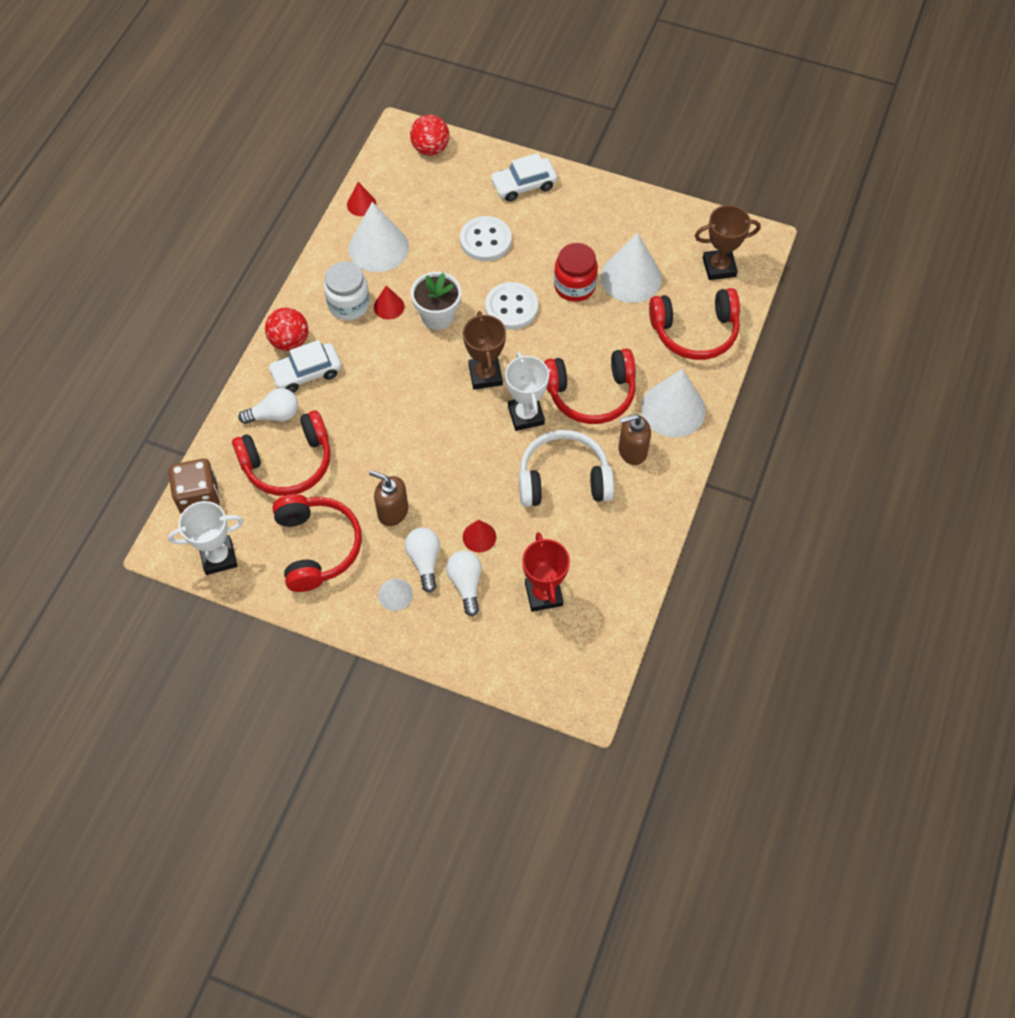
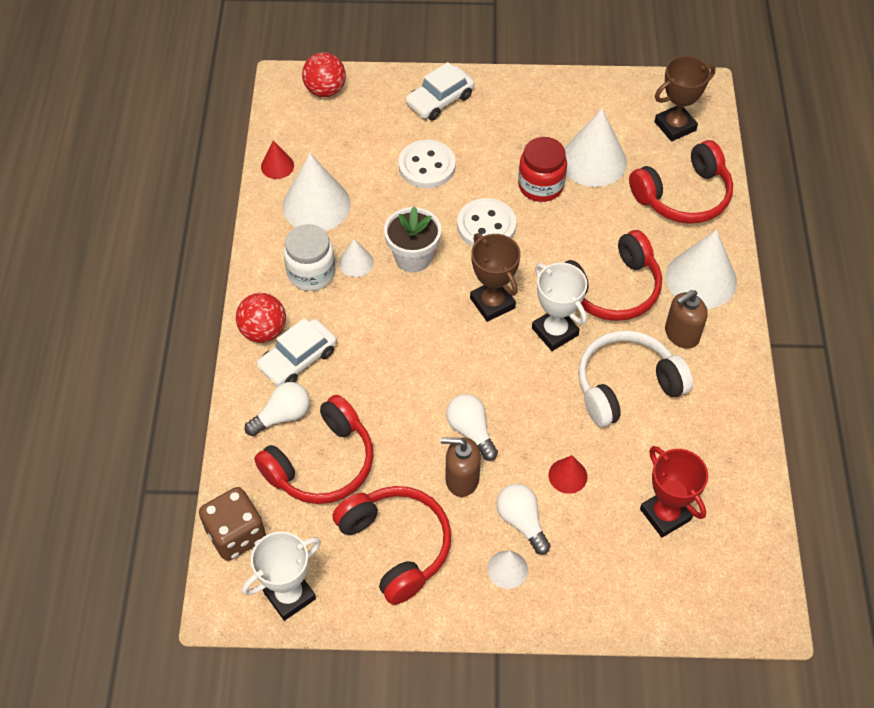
camera: 20 degrees left, 5 degrees down
red cone [374,286,405,320] -> white cone [339,239,374,277]
white light bulb [446,551,482,616] -> white light bulb moved to [446,394,498,461]

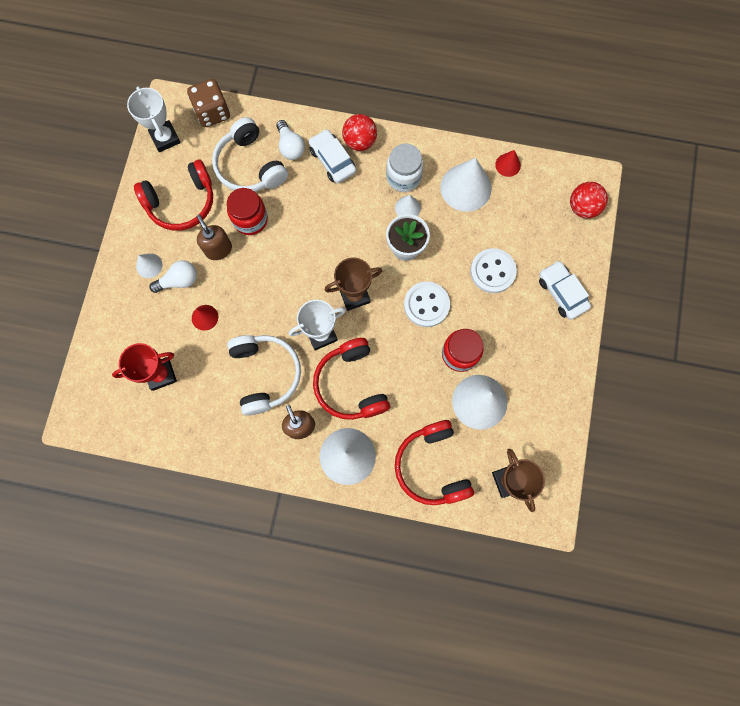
camera: 100 degrees right, 20 degrees up
red headphones [254,395,374,504] -> white headphones [212,117,288,192]
brown soap dispenser [441,437,481,497] -> brown soap dispenser turned 45 degrees counterclockwise [197,215,232,260]
white light bulb [446,394,498,461] -> none
none -> red jar [227,188,268,235]

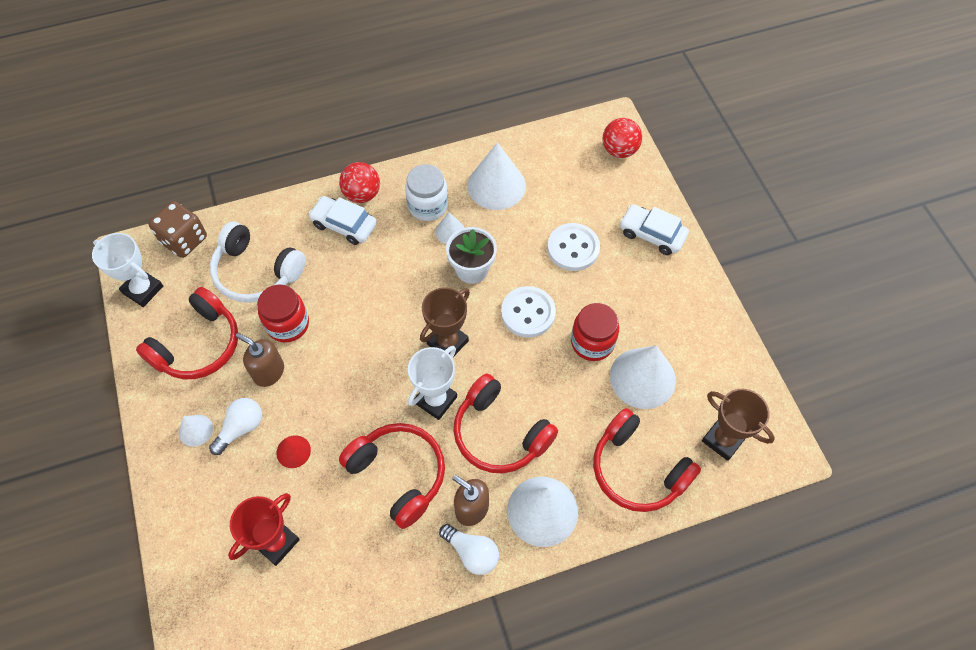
camera: 30 degrees left, 15 degrees down
white headphones [227,335,301,416] -> red headphones [339,423,445,529]
white light bulb [276,120,305,160] -> white light bulb moved to [439,524,499,575]
red cone [495,150,521,177] -> none

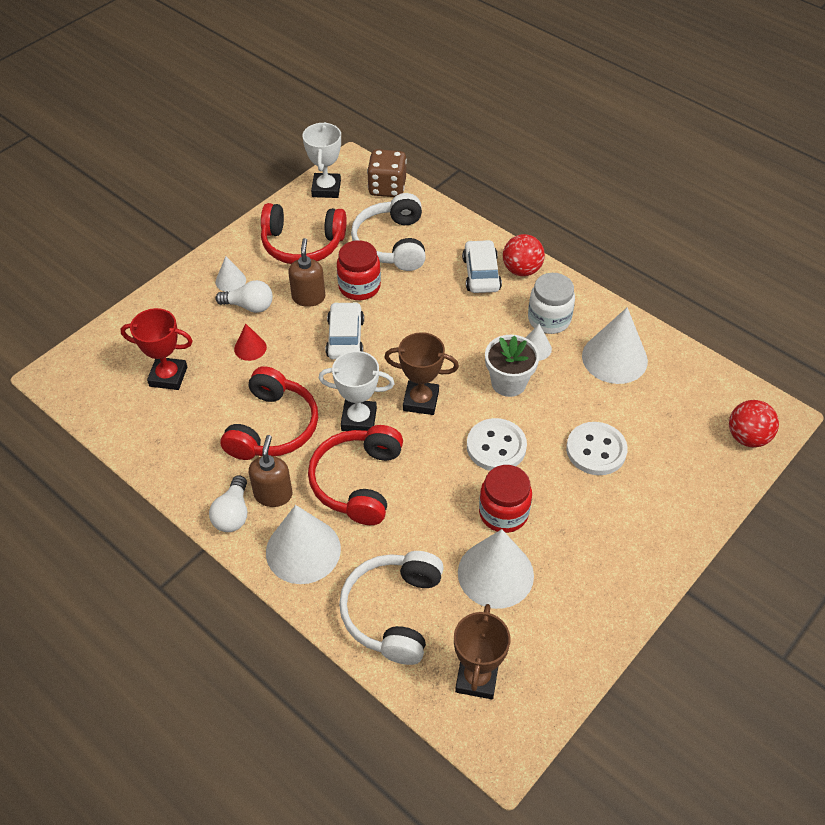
camera: 60 degrees right, 10 degrees down
red headphones [593,408,701,512] -> white headphones [339,551,444,665]
white car [620,204,689,255] -> white car moved to [326,302,364,360]

